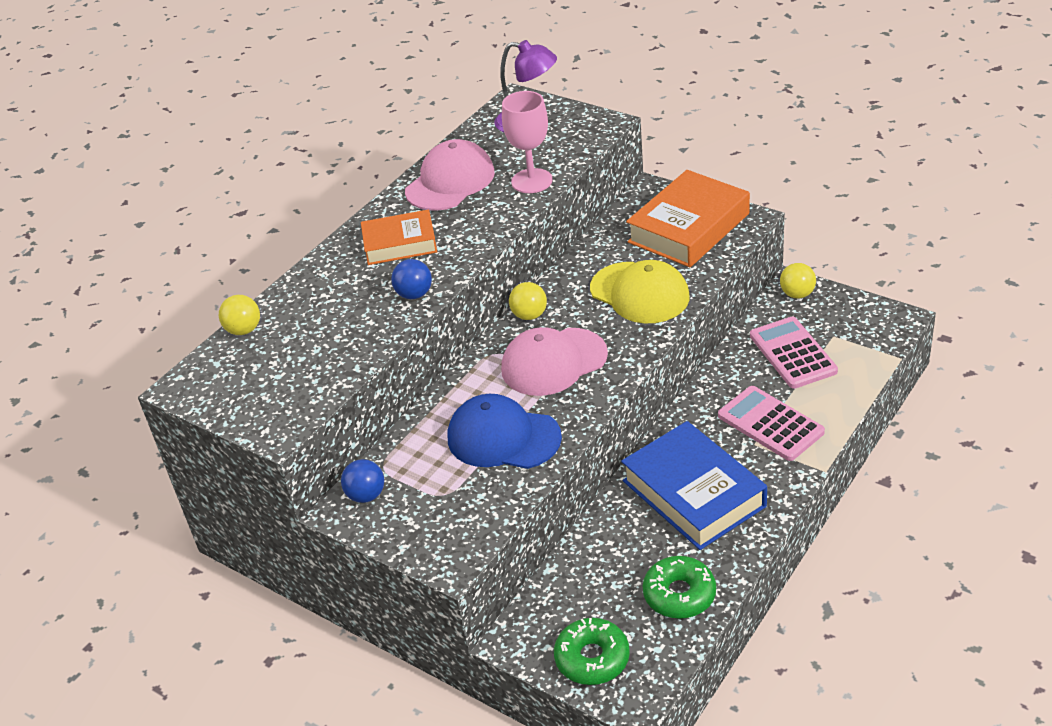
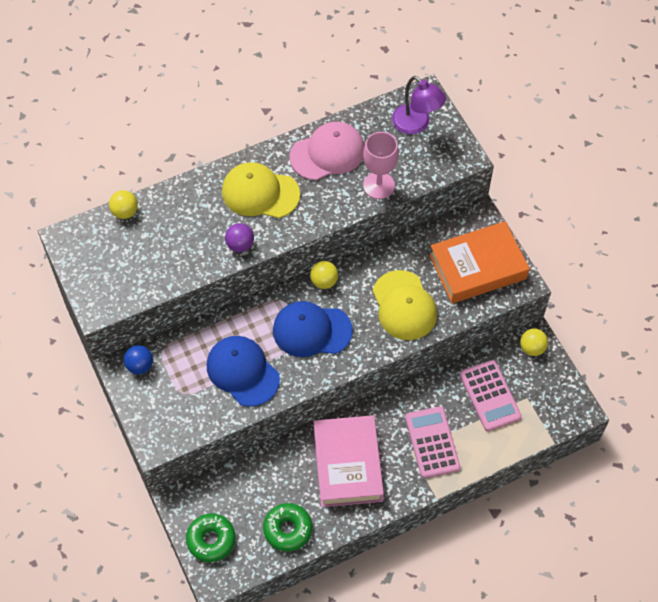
camera: 25 degrees right, 20 degrees up
orange book [361,209,437,265] -> yellow cap [222,162,300,218]
blue ball [391,259,432,299] -> purple ball [225,223,254,252]
pink cap [501,327,608,396] -> blue cap [273,301,353,357]
blue book [621,421,767,550] -> pink book [313,415,384,507]
pink calculator [750,317,838,389] -> pink calculator turned 150 degrees clockwise [460,360,522,431]

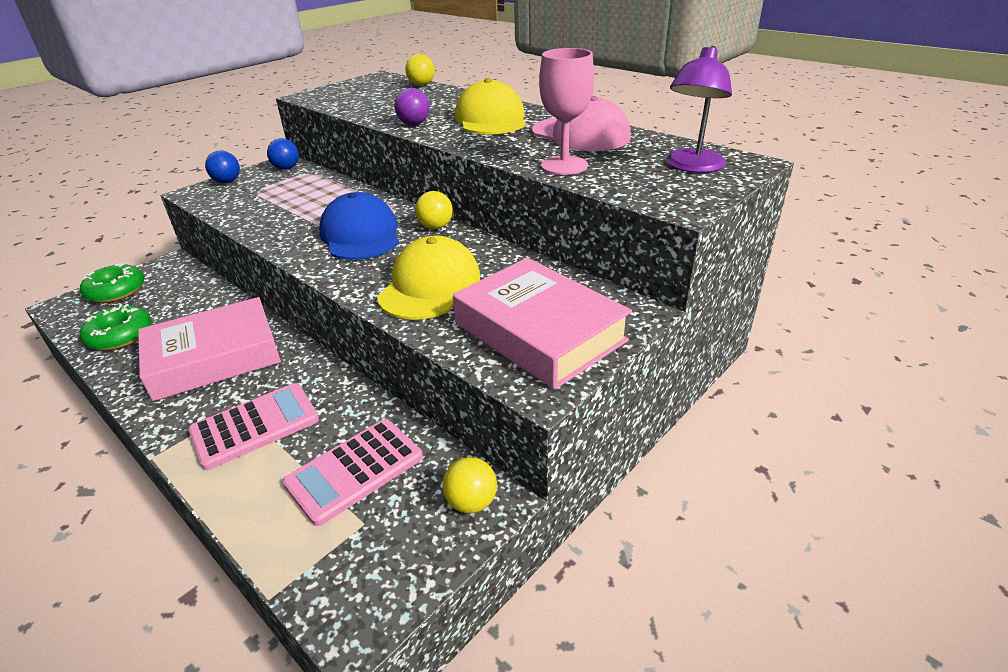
camera: 70 degrees right, 25 degrees down
blue cap [207,336,280,407] -> none
yellow cap [373,270,437,340] -> yellow cap turned 150 degrees clockwise [377,235,480,320]
orange book [429,221,530,303] -> pink book [453,258,632,390]
none -> blue ball [205,151,240,183]

